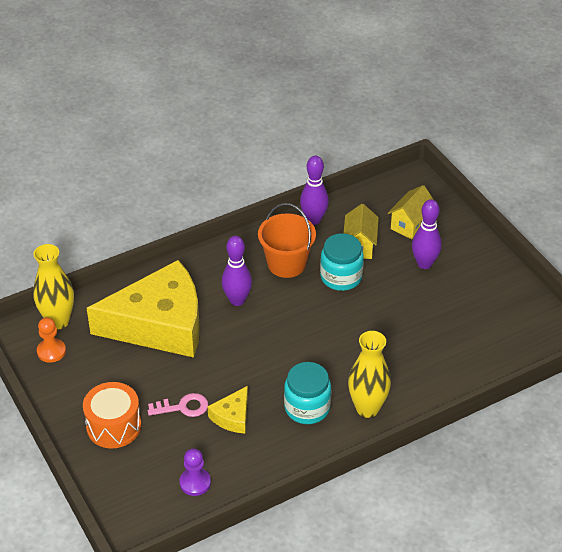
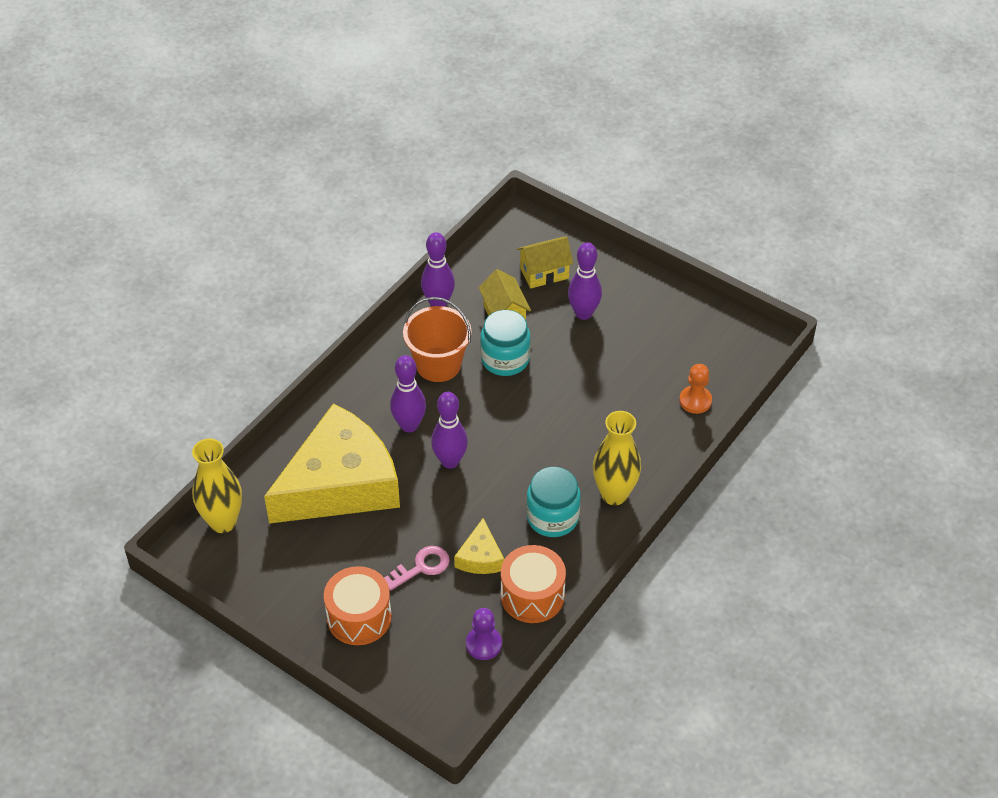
camera: 25 degrees left, 5 degrees up
orange pawn [37,317,66,363] -> orange pawn moved to [679,364,712,414]
yellow house [388,185,434,239] -> yellow house turned 60 degrees clockwise [517,236,573,289]
none -> purple bowling pin [431,392,468,469]
none -> orange drum [501,545,566,623]

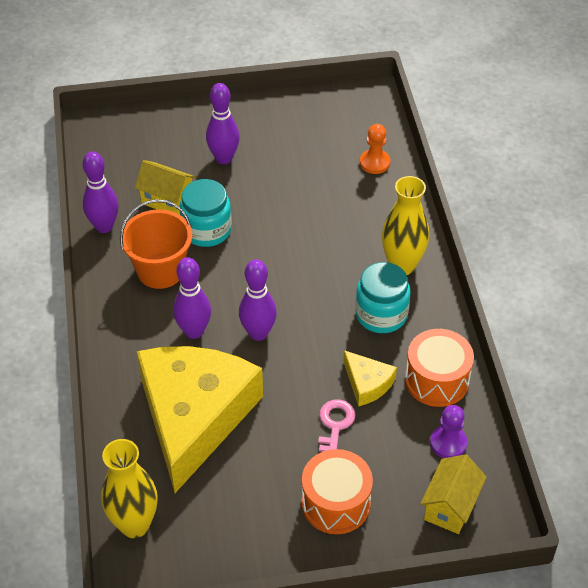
camera: 45 degrees left, 0 degrees up
yellow house [517,236,573,289] -> yellow house moved to [420,454,487,534]

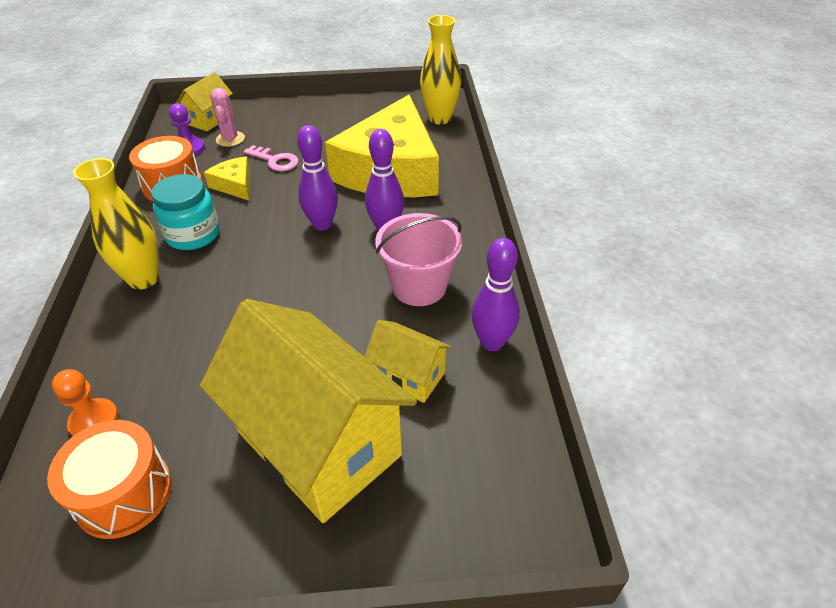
camera: 175 degrees left, 5 degrees down
orange bucket [120,199,192,289] -> pink bucket [375,213,462,306]
turquoise jar [180,179,232,247] -> none
purple bowling pin [206,83,240,164] -> yellow house [200,299,417,523]
orange drum [302,449,373,534] -> orange drum moved to [47,420,172,539]
pink key [318,399,356,452] -> pink key turned 75 degrees counterclockwise [244,145,299,171]
none -> pink cactus [210,88,245,147]

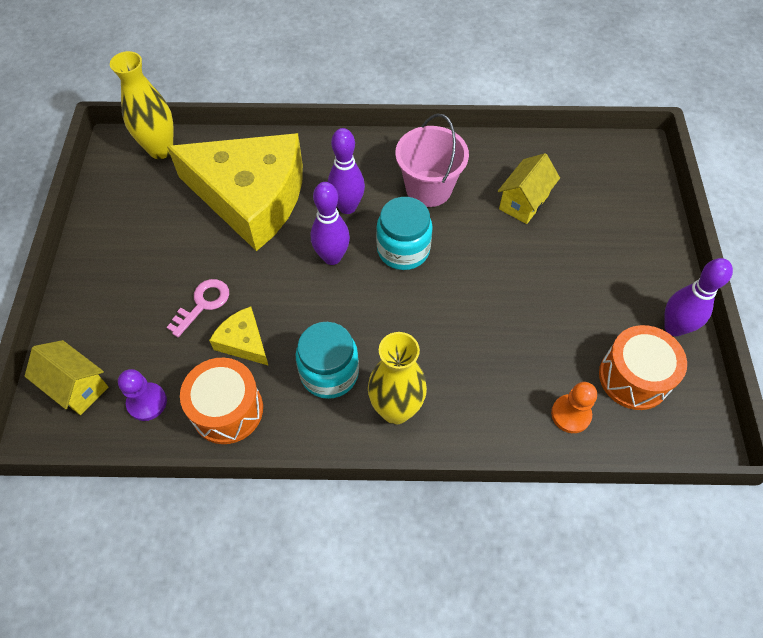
camera: 85 degrees left, 15 degrees up
yellow house [200,299,417,523] -> none
yellow cheese [204,157,250,200] -> yellow cheese turned 75 degrees clockwise [209,306,269,366]
pink cactus [210,88,245,147] -> none
purple bowling pin [472,238,520,351] -> purple bowling pin moved to [664,258,733,336]
none -> turquoise jar [376,197,433,270]

